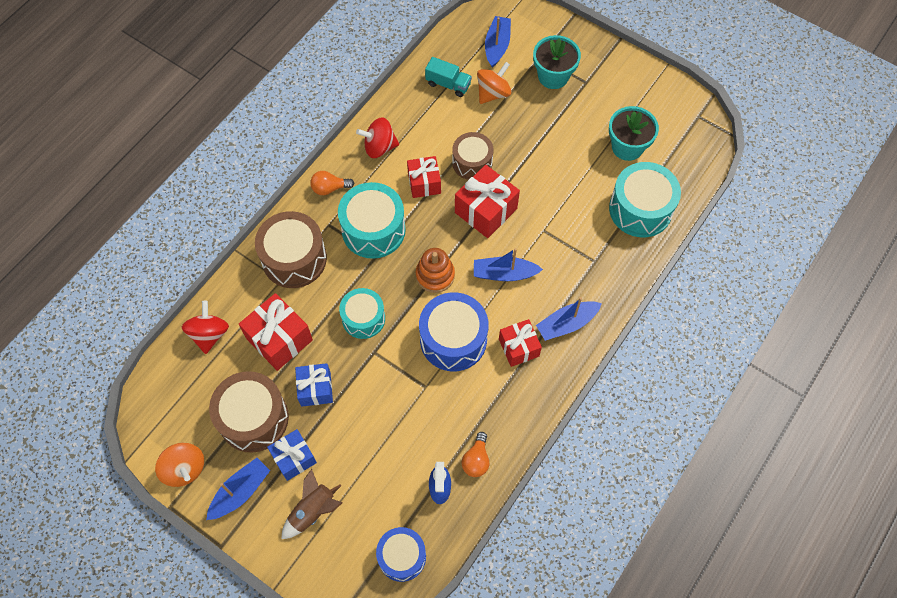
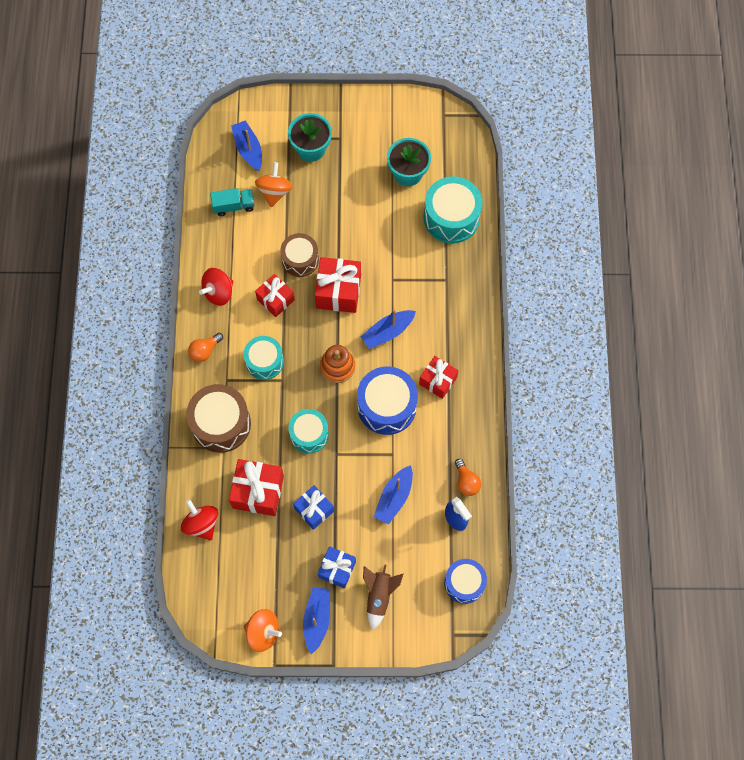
camera: 35 degrees left, 5 degrees up
brown drum [209,371,289,453] -> none
turquoise drum [338,182,406,259] -> turquoise drum [243,336,284,380], size x0.65
blue boat [536,297,602,341] -> blue boat moved to [374,465,413,525]

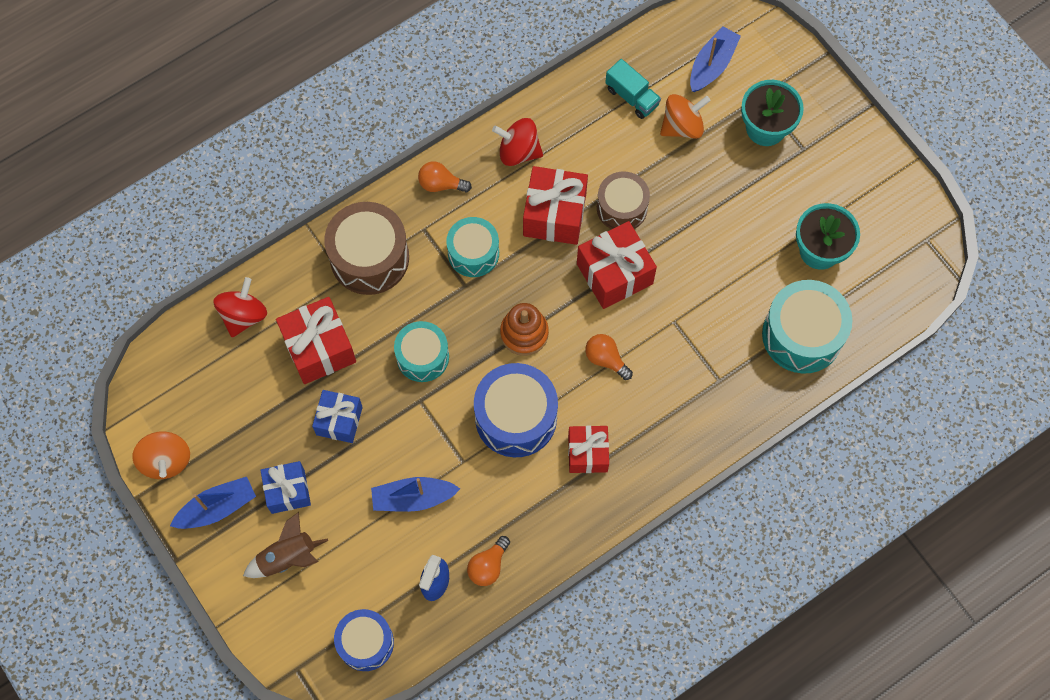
camera: 55 degrees right, 0 degrees up
red gift [255,274,295,317] -> red gift [523,166,588,245], size x1.52
blue boat [360,310,416,349] -> orange light bulb [585,334,633,380]

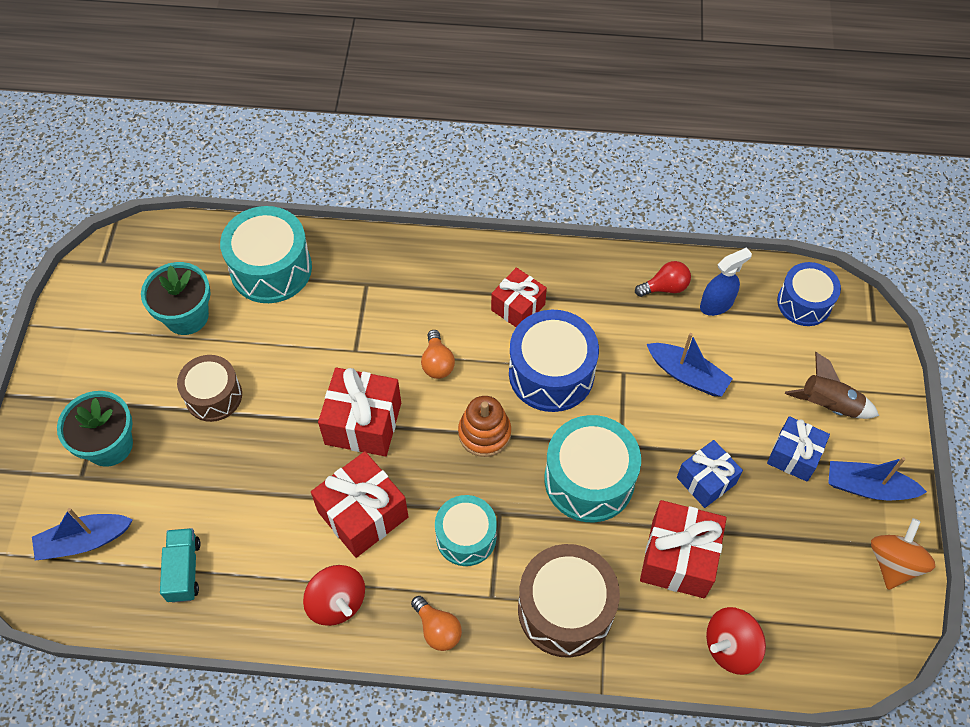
camera: 140 degrees left, 10 degrees down
turquoise drum [394,321,449,382] -> turquoise drum [545,415,641,522], size x1.53
orange light bulb [467,536,510,586] -> red light bulb [635,261,691,297]
brown drum [597,172,650,229] -> brown drum moved to [177,355,242,422]
orange spinning top [660,94,711,139] -> none

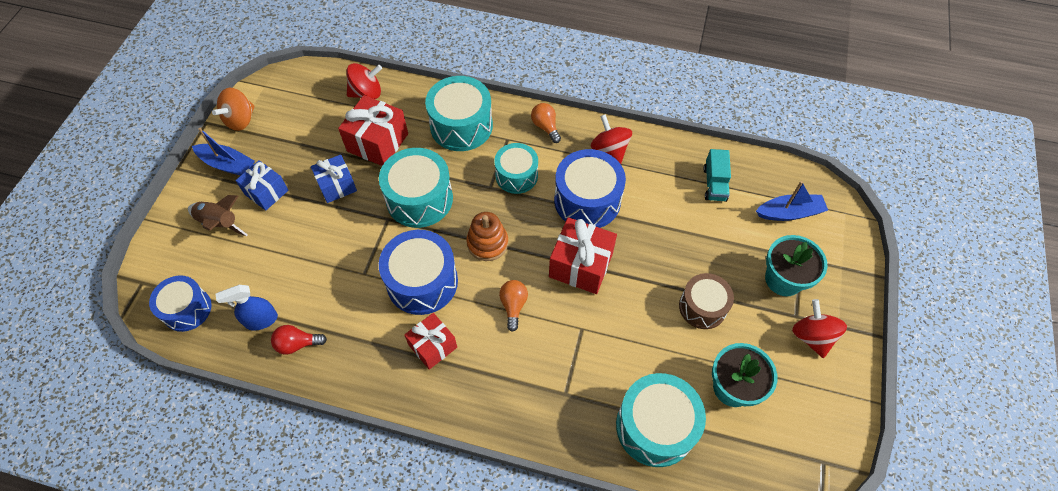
camera: 170 degrees left, 0 degrees up
red gift [311,451,409,558] -> blue drum [554,149,626,228]
brown drum [518,544,620,658] -> turquoise drum [425,76,493,151]
blue boat [647,333,733,397] -> none
none -> red spinning top [792,299,847,358]

